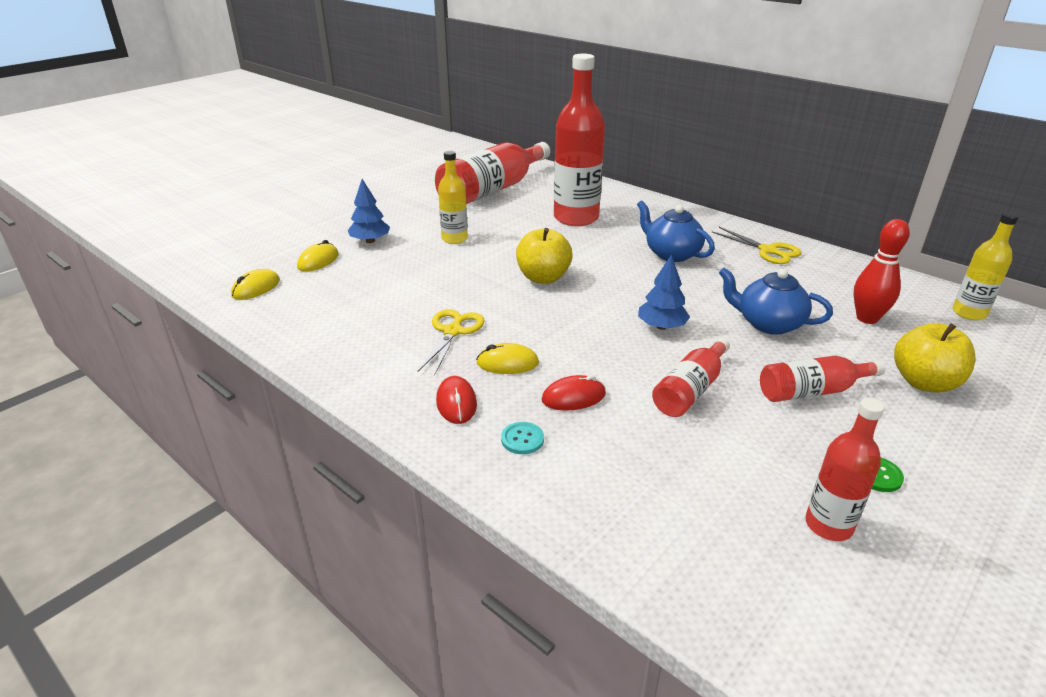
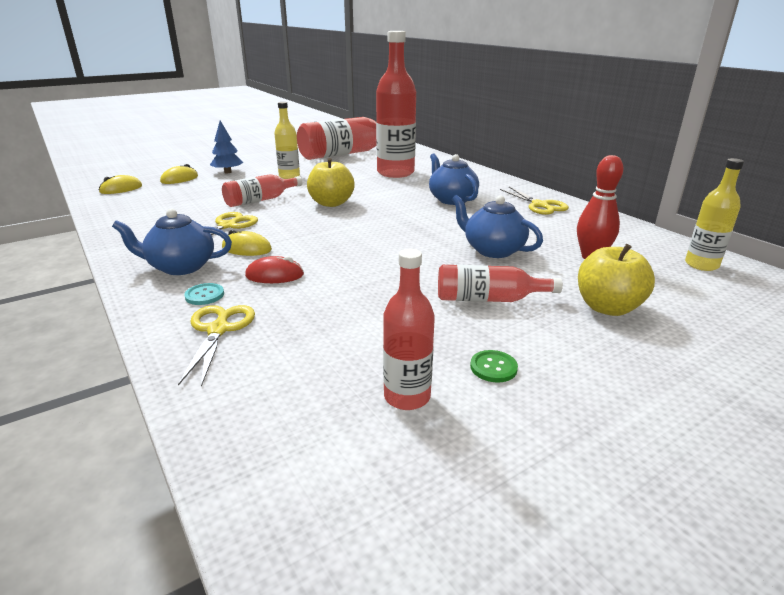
camera: 15 degrees right, 5 degrees down
red mouse [436,376,477,424] -> blue teapot [112,208,232,275]
blue tree [638,255,690,330] -> none
red bottle [652,338,730,417] -> red bottle moved to [222,174,302,207]
none -> yellow scissors [178,305,255,387]

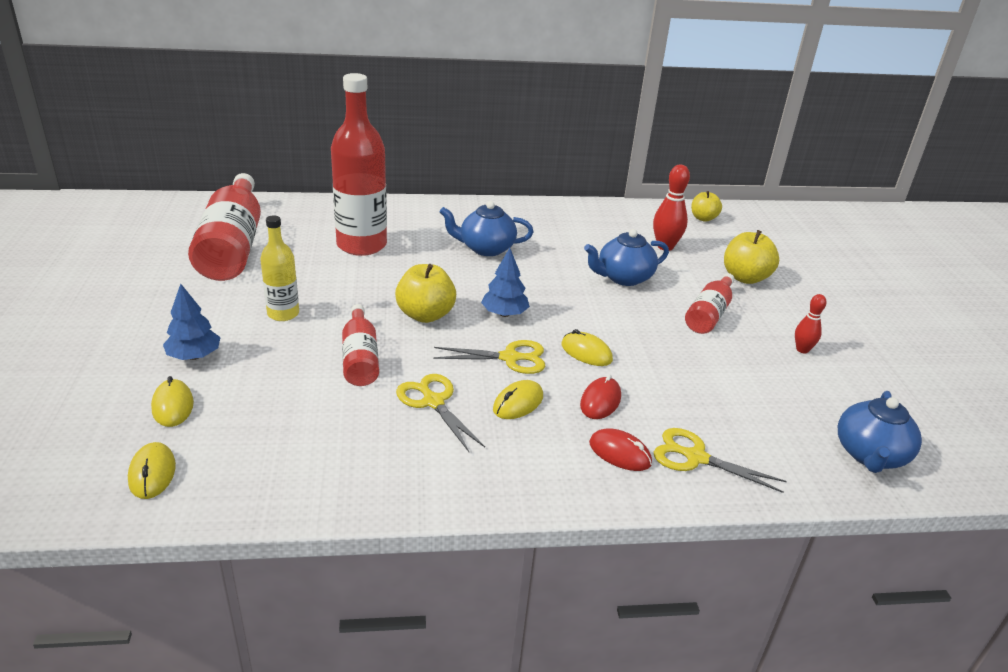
camera: 65 degrees left, 5 degrees up
blue teapot [112,208,232,275] -> blue teapot moved to [838,391,922,473]
turquoise button [184,283,224,305] -> red mouse [589,428,652,471]
red bottle [383,249,435,410] -> none
green button [470,350,518,383] -> red bowling pin [795,294,827,353]
yellow scissors [500,187,569,215] -> yellow scissors moved to [433,340,545,374]
yellow bottle [685,158,744,271] -> yellow apple [691,191,722,222]
none -> blue tree [481,248,530,317]
none -> yellow mouse [562,329,613,366]

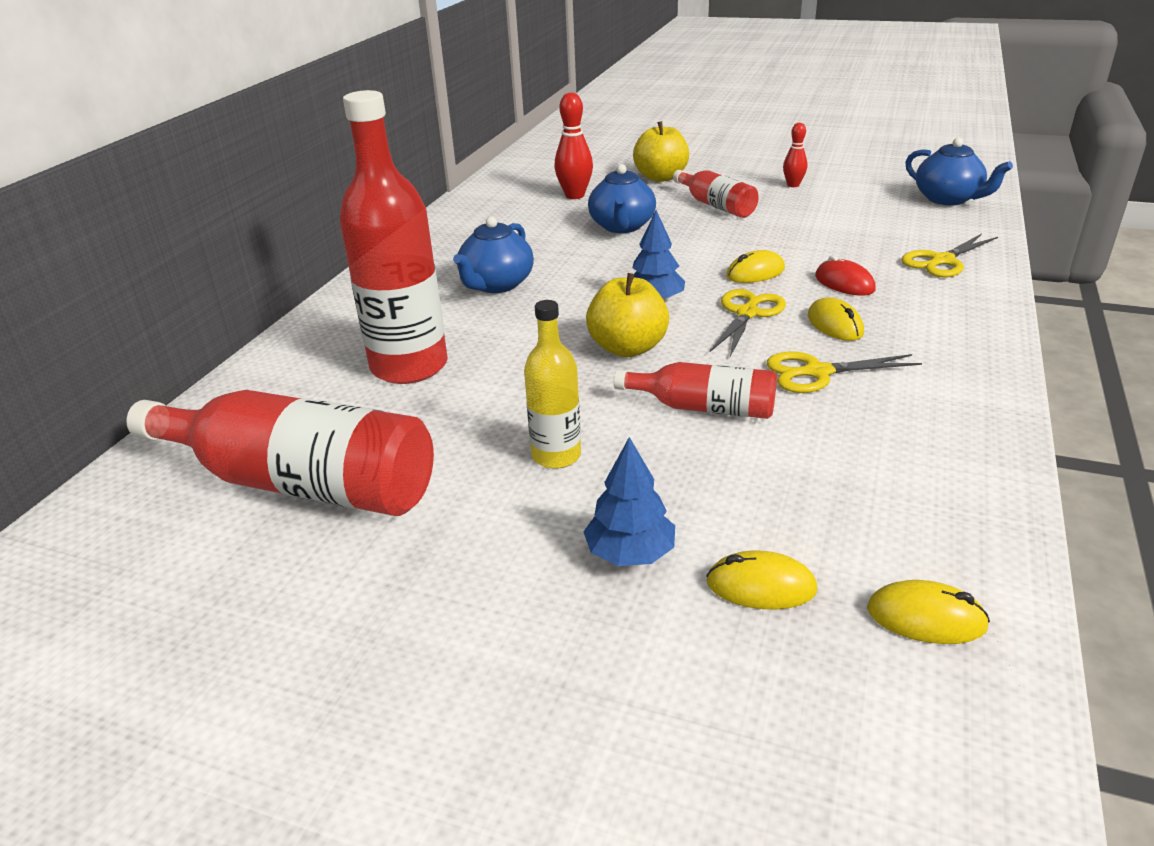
camera: 60 degrees left, 0 degrees up
red mouse [589,428,652,471] -> none
yellow apple [691,191,722,222] -> none

